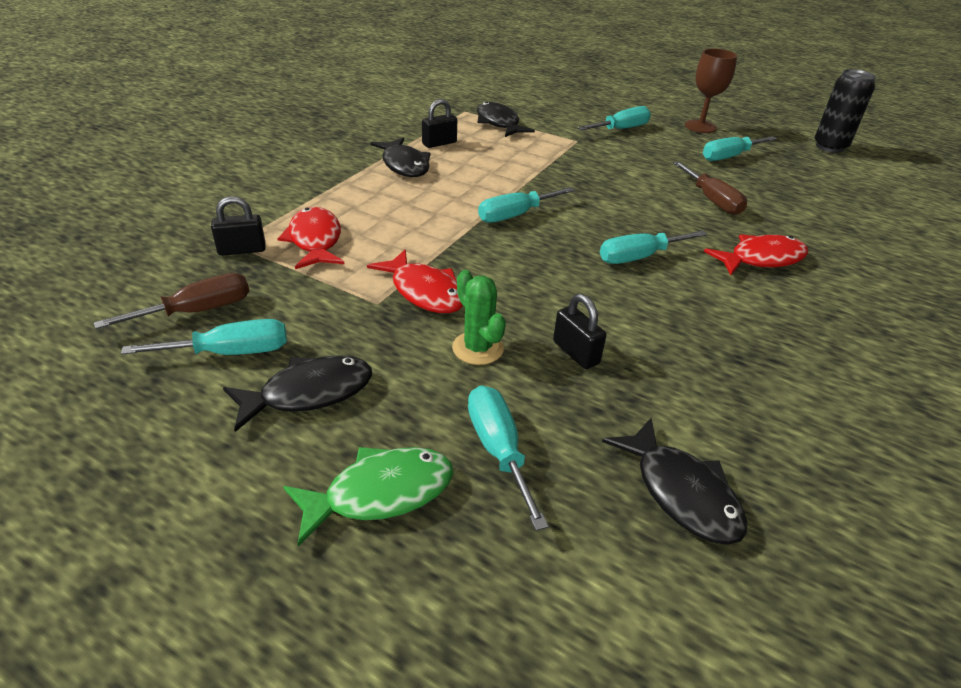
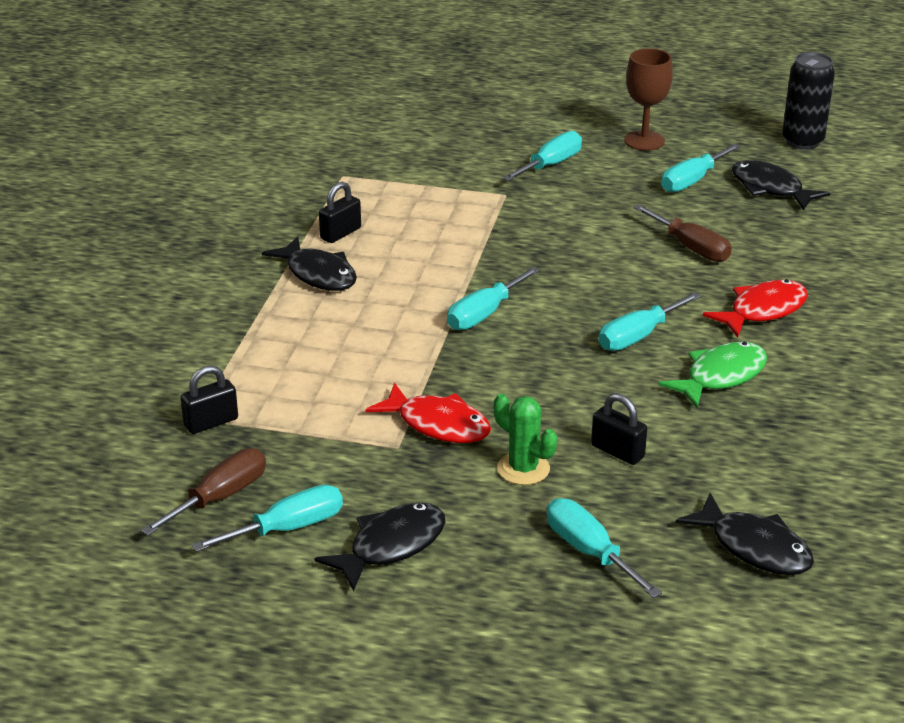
camera: 15 degrees left, 5 degrees down
red fish [277,207,344,269] -> none
green fish [283,447,454,546] -> green fish moved to [658,342,767,408]
black fish [477,101,535,137] -> black fish moved to [732,160,830,210]

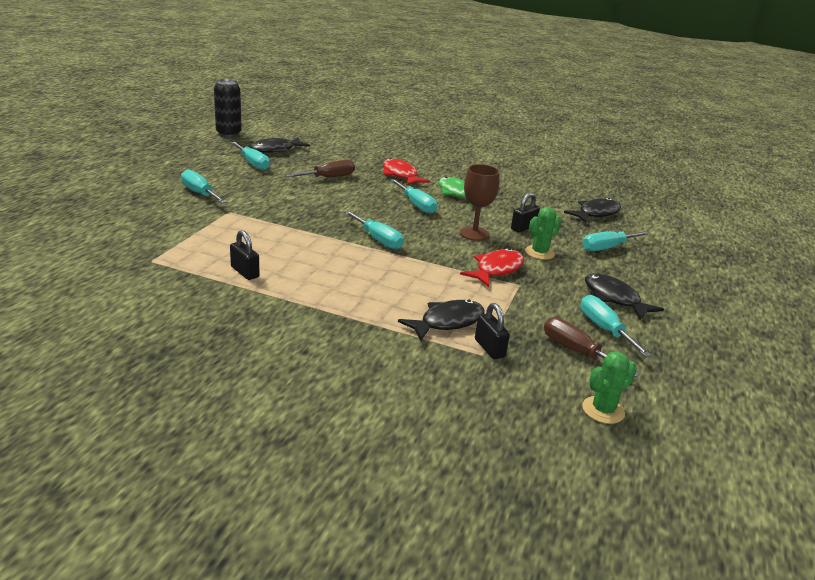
camera: 85 degrees left, 5 degrees down
black fish [262,236,357,291] -> black fish moved to [398,300,484,341]
brown goblet [624,48,673,151] -> brown goblet moved to [460,164,500,241]
none -> green cactus [582,351,637,424]

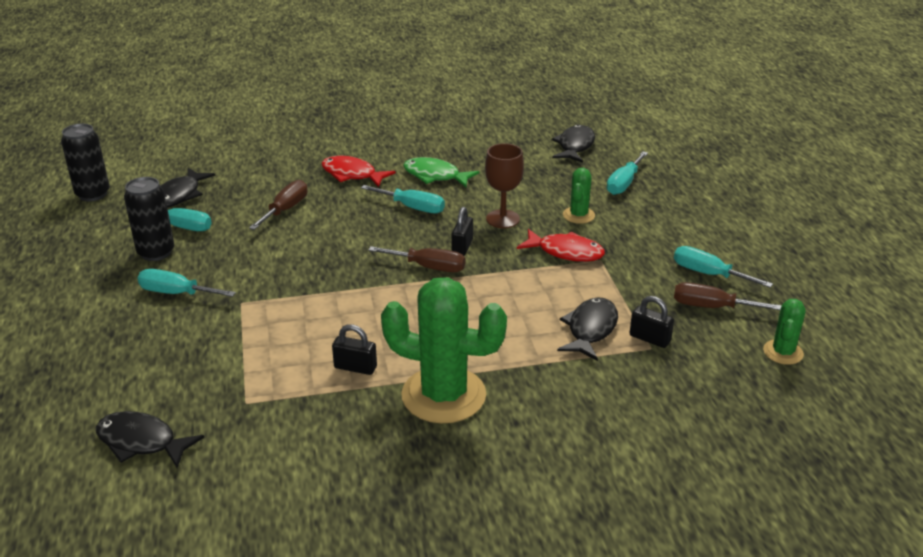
camera: 30 degrees left, 5 degrees up
turquoise screwdriver [344,211,404,249] -> brown screwdriver [368,246,465,272]
red fish [460,248,524,287] -> red fish turned 105 degrees clockwise [517,229,605,262]
black padlock [511,193,540,233] -> black padlock moved to [451,207,473,256]
black fish [585,273,664,320] -> black fish moved to [96,411,204,468]
none -> black can [124,177,174,261]
none -> green cactus [381,277,507,423]

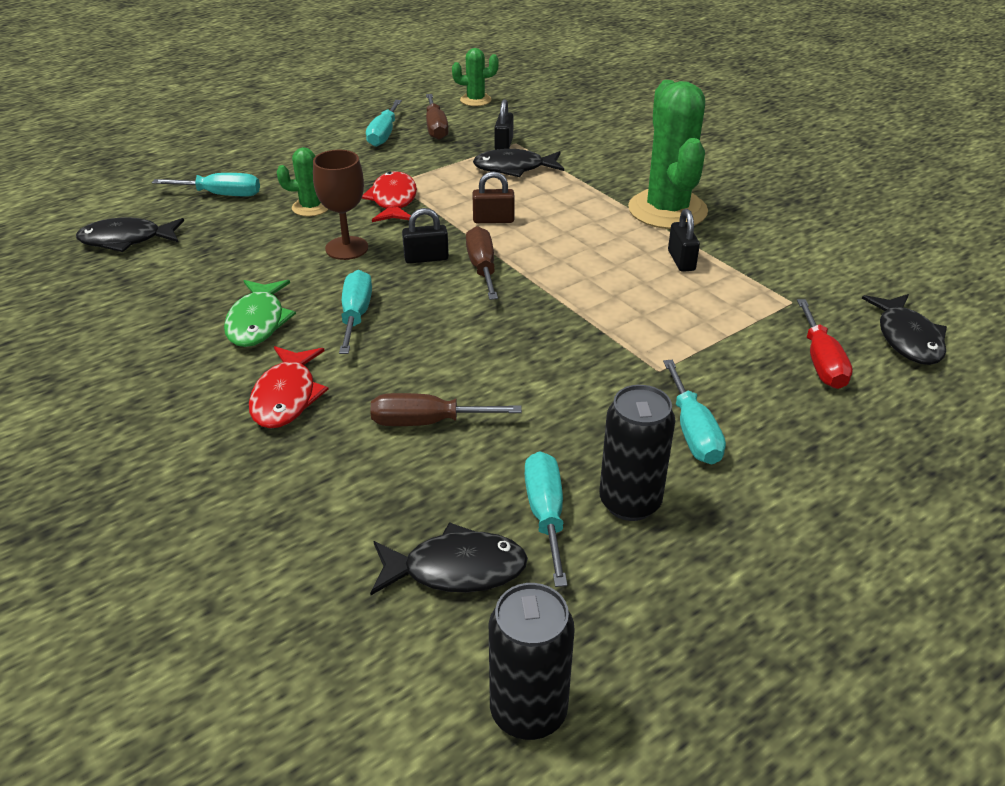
camera: 115 degrees left, 5 degrees up
none -> brown padlock [473,171,515,223]
none -> red screwdriver [797,299,853,389]

